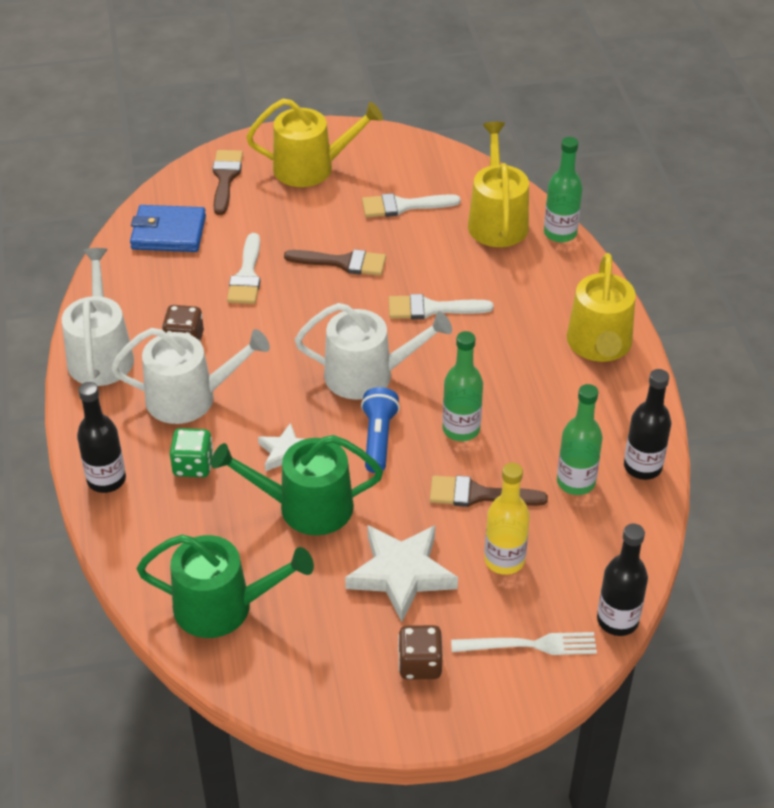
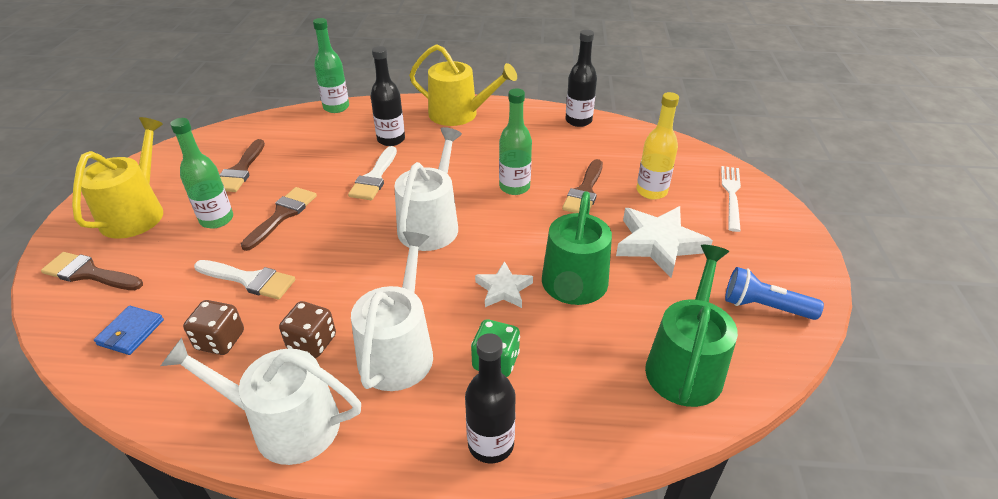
camera: 75 degrees left, 5 degrees down
blue wallet [130,205,206,252] -> blue wallet [94,306,164,355], size x0.61
blue flashlight [361,387,400,473] -> blue flashlight moved to [725,267,824,320]
white brush [362,193,460,217] -> brown brush [220,139,265,192]
brown dice [398,625,443,680] -> brown dice moved to [183,300,244,355]
yellow watering can [468,122,529,247] -> none
green bottle [557,384,603,495] -> green bottle moved to [170,118,233,229]
black bottle [597,524,648,636] -> black bottle moved to [371,46,405,146]

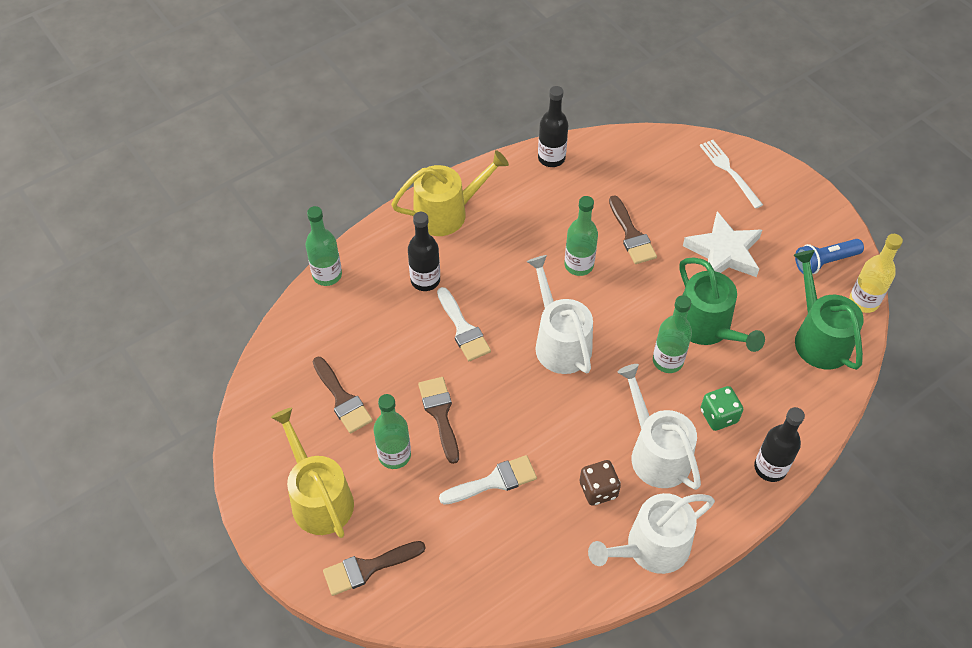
camera: 40 degrees left, 15 degrees up
blue wallet [94,306,164,355] -> none
brown dice [183,300,244,355] -> none
white star [475,261,533,308] -> green bottle [653,295,692,373]
yellow bottle [636,92,679,200] -> yellow bottle moved to [849,234,903,313]

